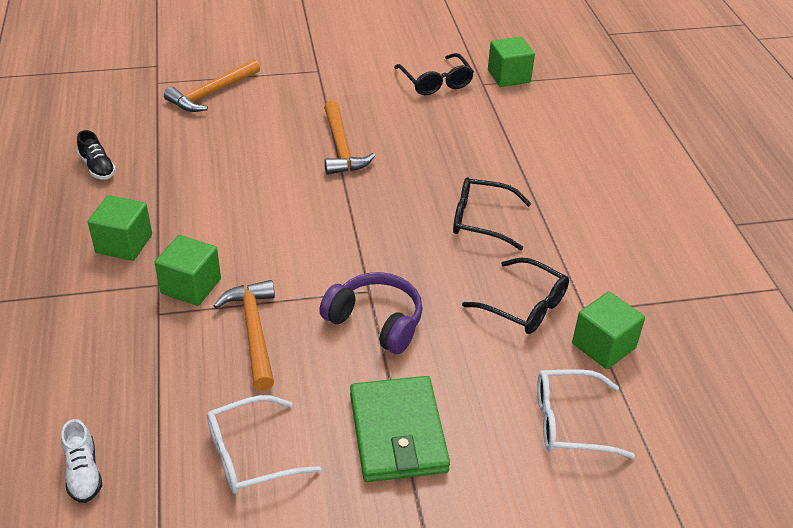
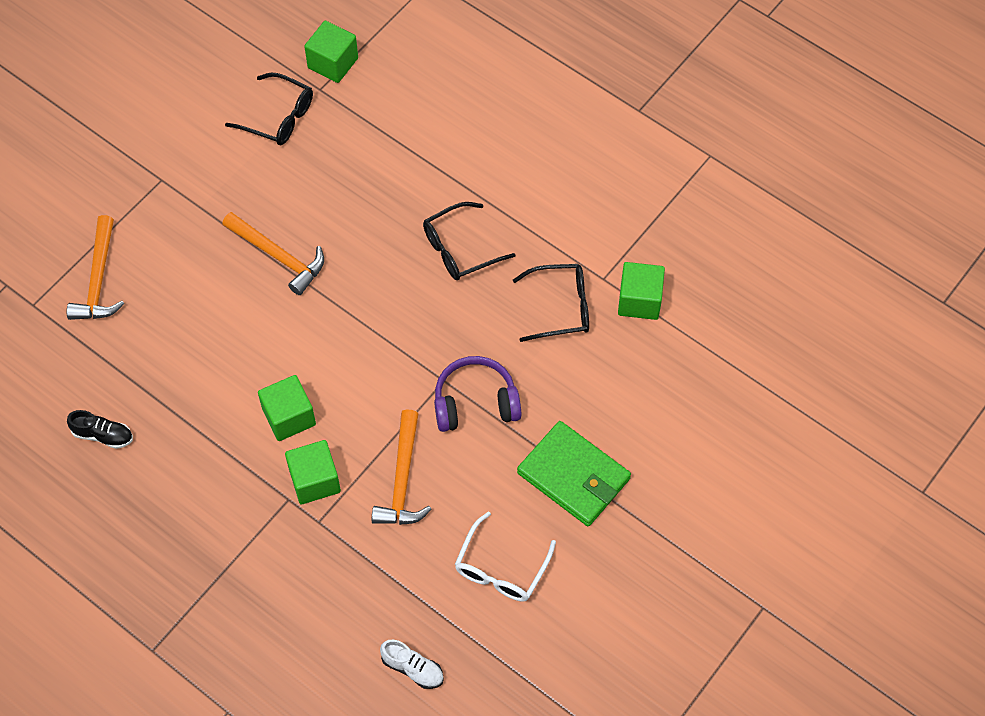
camera: 40 degrees left, 20 degrees up
green cube [88,195,152,261] -> green cube moved to [258,375,316,441]
orange hammer [214,280,275,391] -> orange hammer turned 120 degrees counterclockwise [372,410,432,525]
white glasses [537,369,635,458] -> none

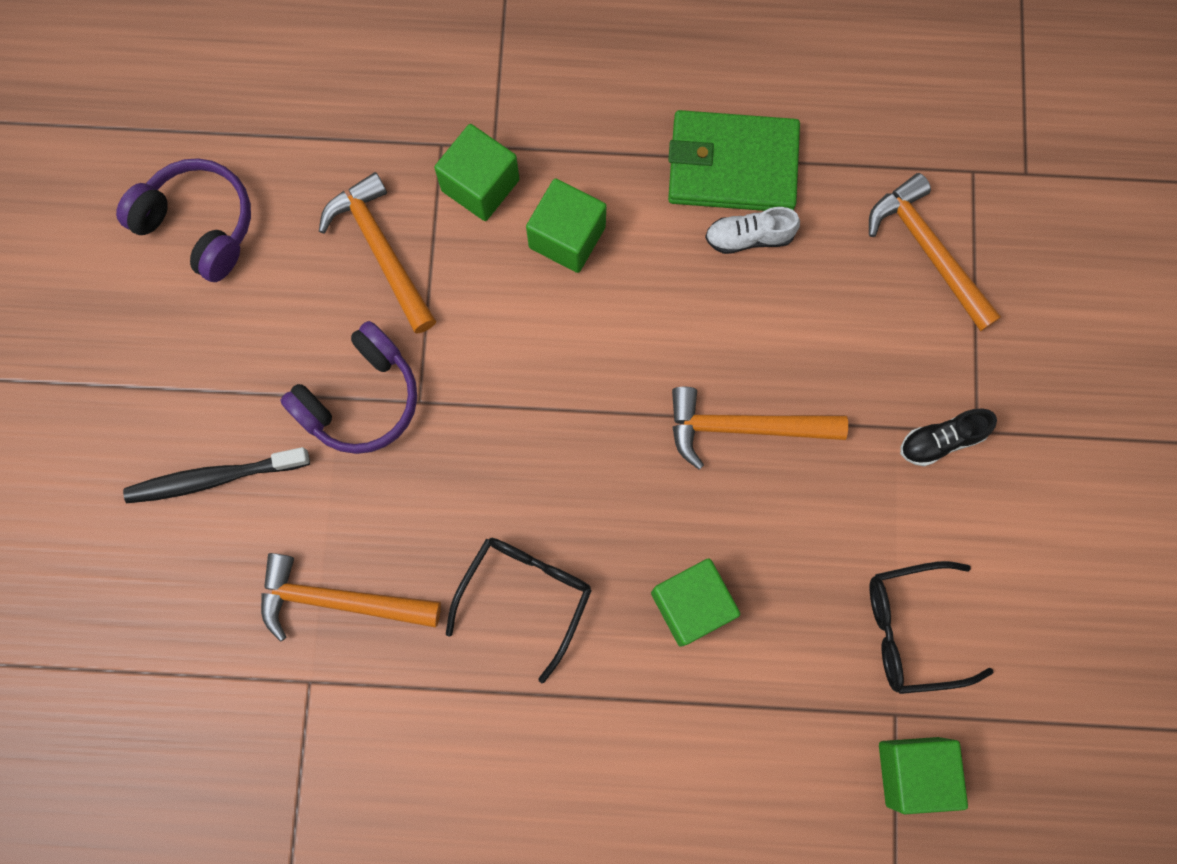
camera: 145 degrees right, 15 degrees up
black shoe [67,410,133,449] -> black shoe moved to [900,409,997,466]
white shoe [380,640,444,689] -> white shoe moved to [705,207,800,254]
white glasses [455,511,556,602] -> purple headphones [116,158,251,282]
black glasses [513,264,589,342] -> orange hammer [261,553,441,642]
green wallet [517,421,631,526] -> green wallet moved to [668,110,800,211]
green cube [618,262,665,320] -> green cube moved to [651,558,740,647]
none -> black toothbrush [123,447,310,503]

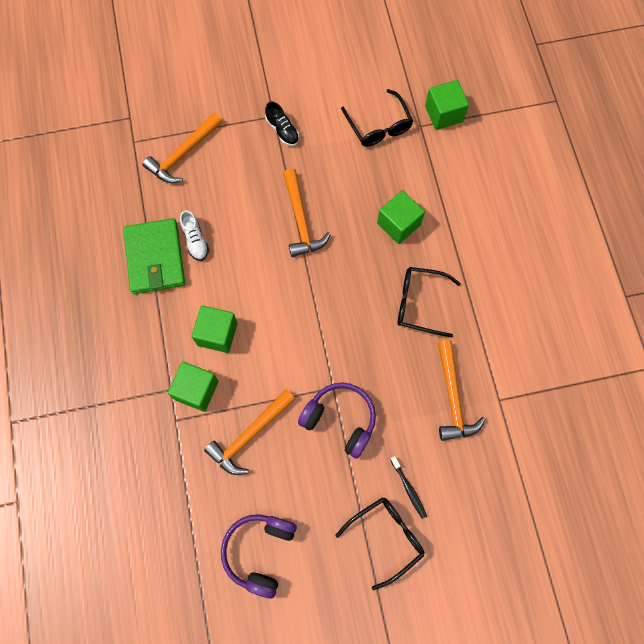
camera: 105 degrees left, 5 degrees down
black toothbrush [123,447,310,503] -> black toothbrush [390,456,427,519], size x0.61
none -> black glasses [335,497,425,590]

